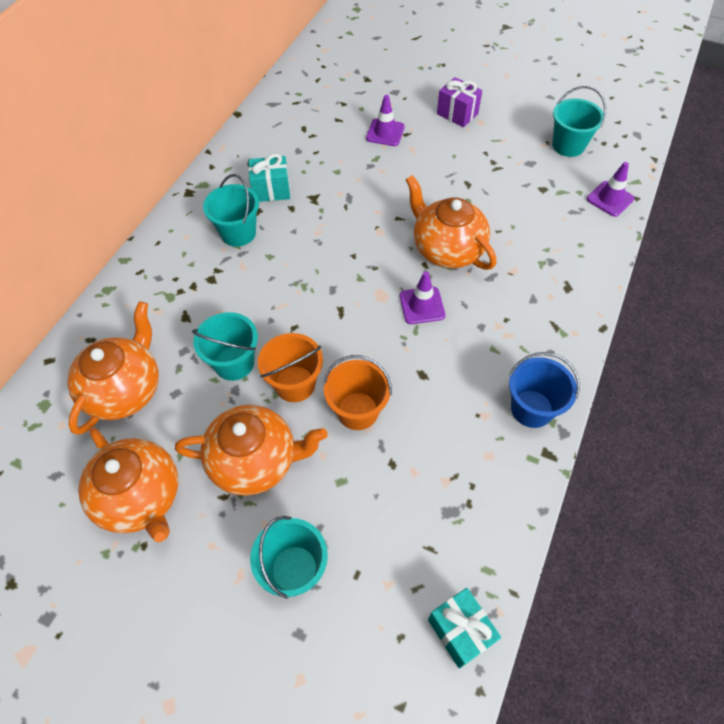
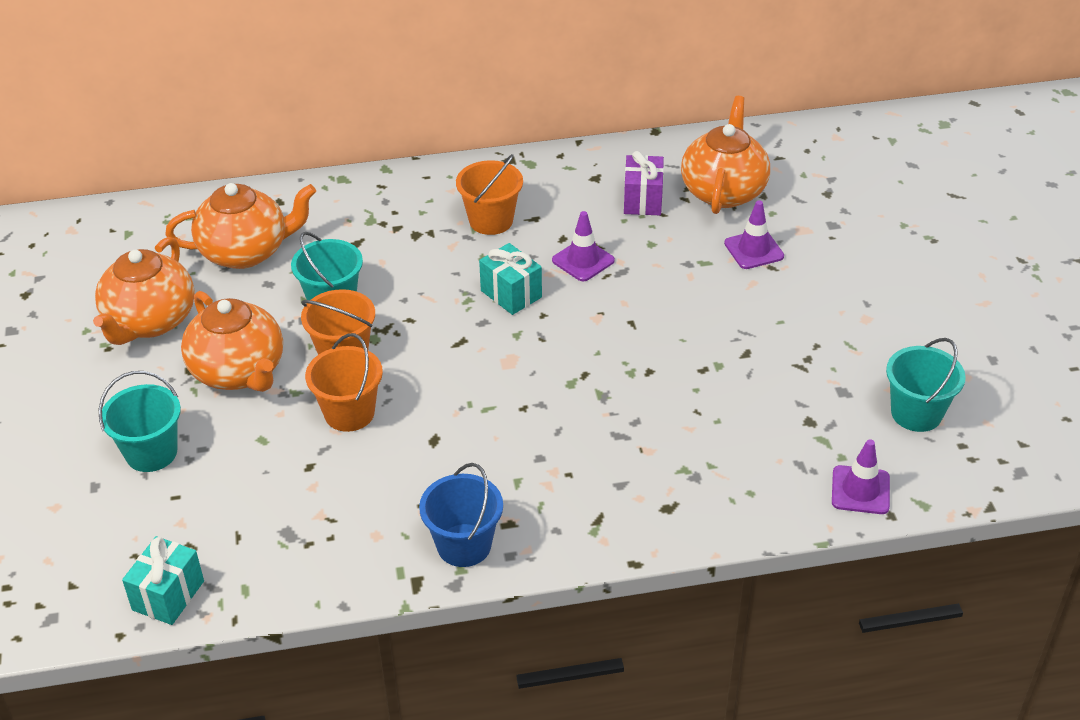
camera: 55 degrees right, 15 degrees down
turquoise bucket [203,174,259,247] -> orange bucket [456,154,523,235]
turquoise gift [248,154,290,202] -> turquoise gift moved to [479,243,542,315]
purple traffic cone [400,271,445,324] -> purple traffic cone moved to [552,211,615,282]
orange teapot [405,175,496,270] -> orange teapot moved to [681,96,770,214]
purple gift [437,77,482,127] -> purple gift moved to [624,151,664,215]

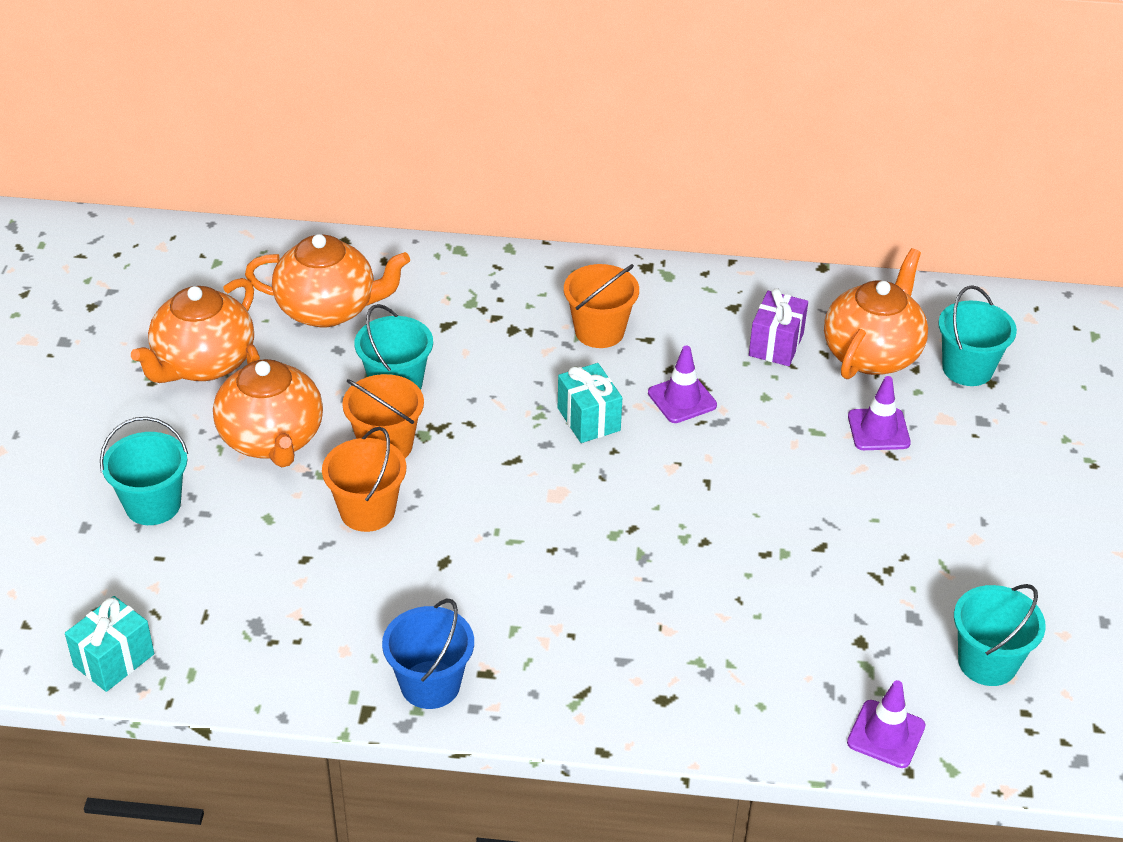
camera: 15 degrees right, 0 degrees up
none -> turquoise bucket [938,285,1017,386]

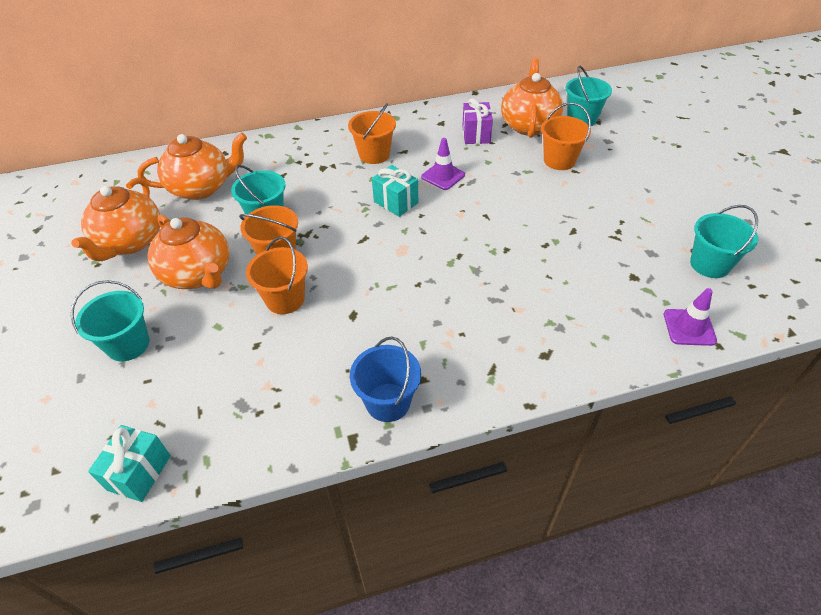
camera: 20 degrees left, 5 degrees up
purple traffic cone [848,376,911,450] -> orange bucket [541,103,591,170]

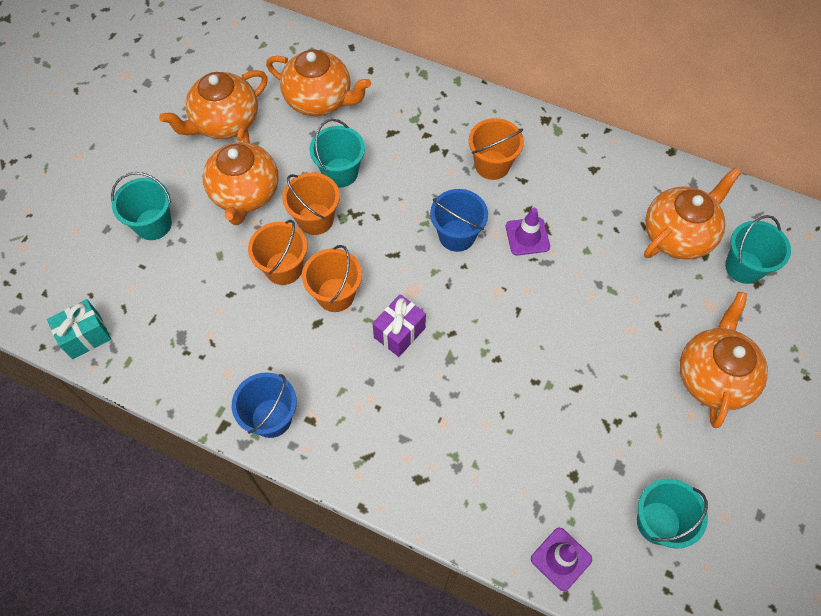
camera: 40 degrees right, 15 degrees up
turquoise gift [372,165,418,217] -> blue bucket [430,189,488,252]
purple gift [462,98,493,144] -> purple gift moved to [372,294,426,357]
orange bucket [541,103,591,170] -> orange bucket moved to [302,245,362,312]
none -> orange teapot [680,292,768,428]

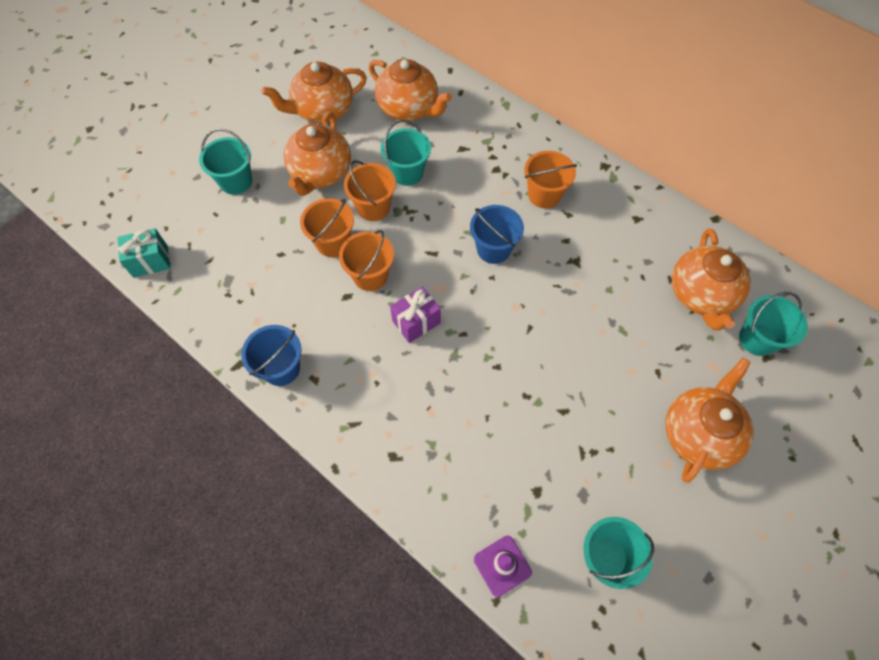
camera: 15 degrees right, 0 degrees up
purple traffic cone [506,208,550,256] -> none
orange teapot [644,168,741,260] -> orange teapot turned 120 degrees clockwise [672,228,751,330]

